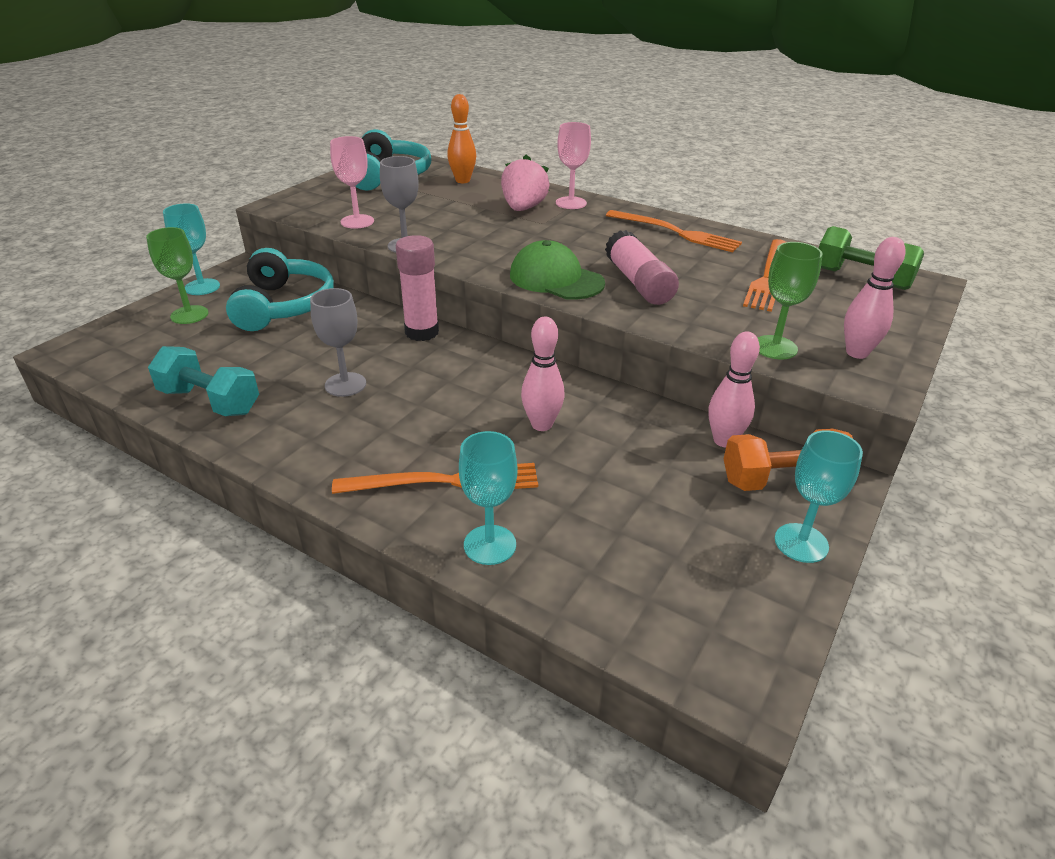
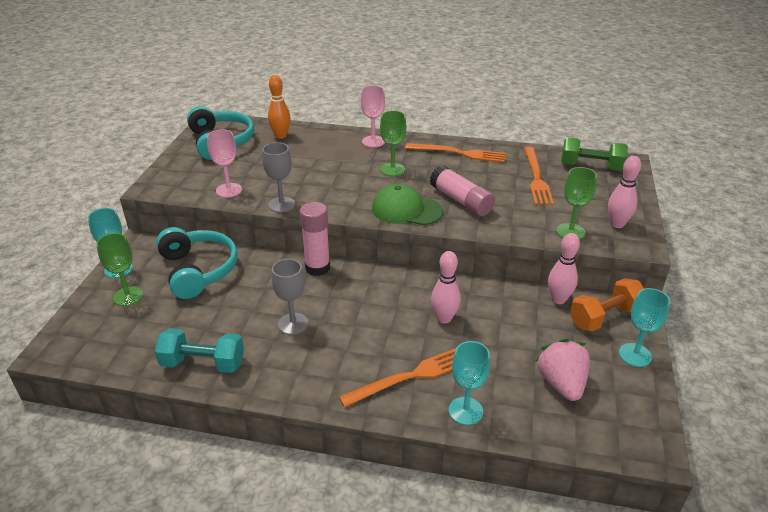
camera: 20 degrees left, 0 degrees up
pink strawberry [501,154,550,211] -> pink strawberry moved to [536,338,590,401]
none -> green goblet [380,111,406,176]

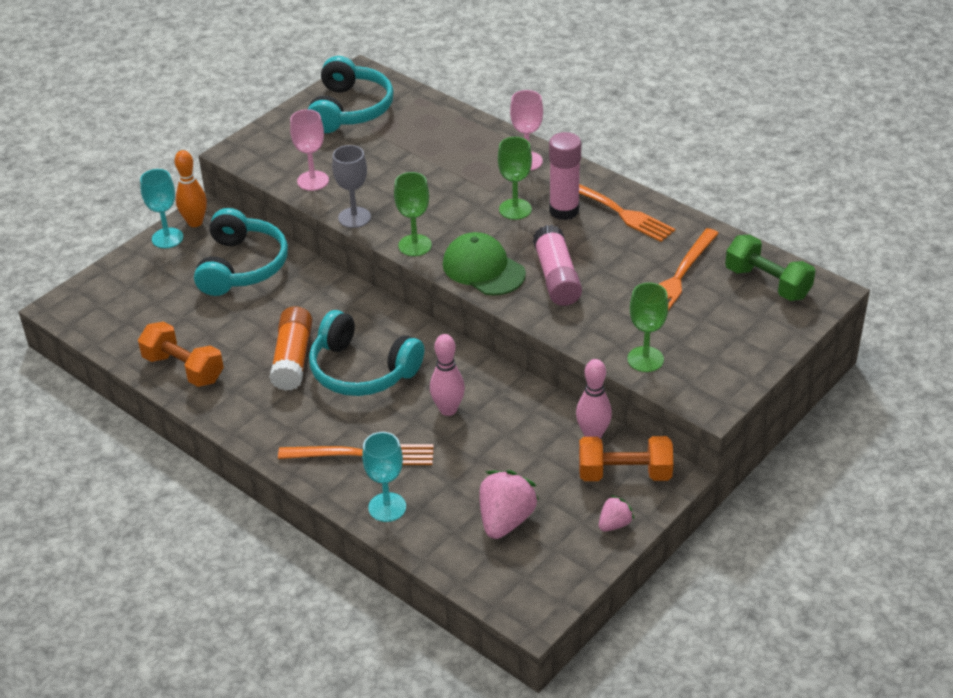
camera: 30 degrees right, 5 degrees up
green goblet [97,233,143,306] -> green goblet moved to [394,172,432,256]
turquoise dumbbell [155,328,244,373] -> orange dumbbell [138,322,224,387]
orange bowling pin [268,75,291,139] -> orange bowling pin moved to [174,150,207,227]
grey goblet [272,259,308,335] -> orange glue stick [269,306,312,391]
pink glue stick [300,202,330,276] -> pink glue stick moved to [549,132,581,220]
pink bowling pin [608,156,641,228] -> none
turquoise goblet [619,288,670,367] -> pink strawberry [599,495,634,531]
none -> turquoise headphones [309,310,424,396]

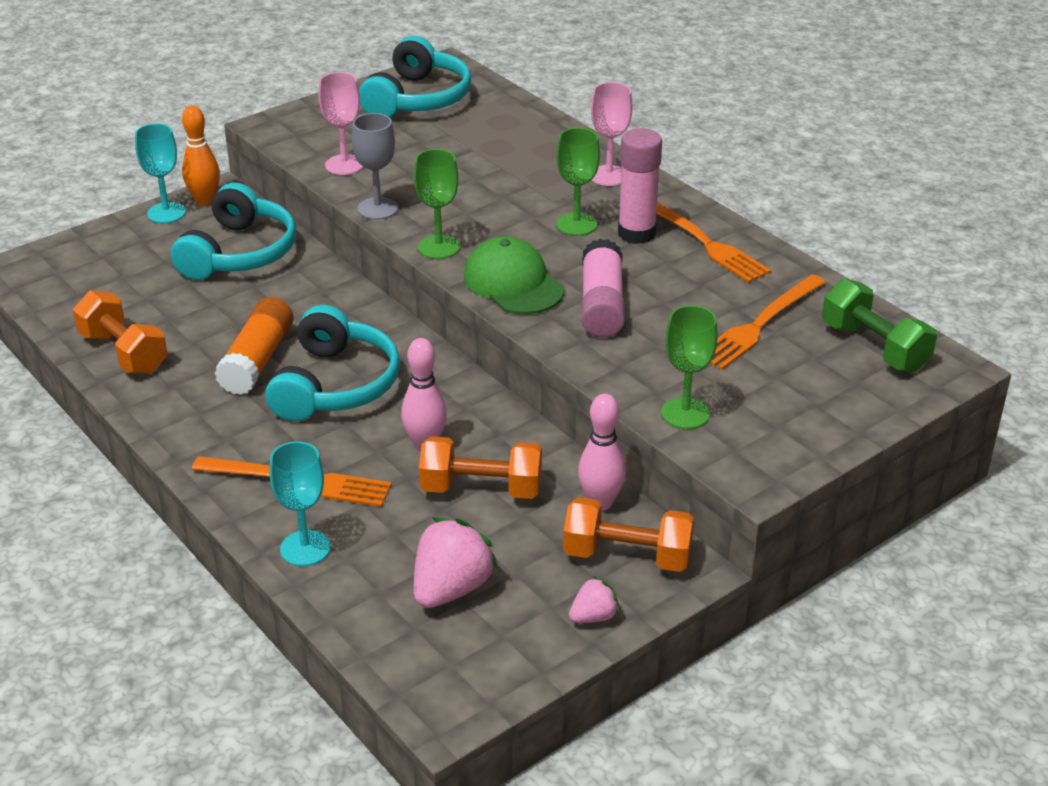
camera: 10 degrees right, 5 degrees down
turquoise headphones [309,310,424,396] -> turquoise headphones turned 120 degrees counterclockwise [265,305,400,421]
none -> orange dumbbell [419,436,542,499]

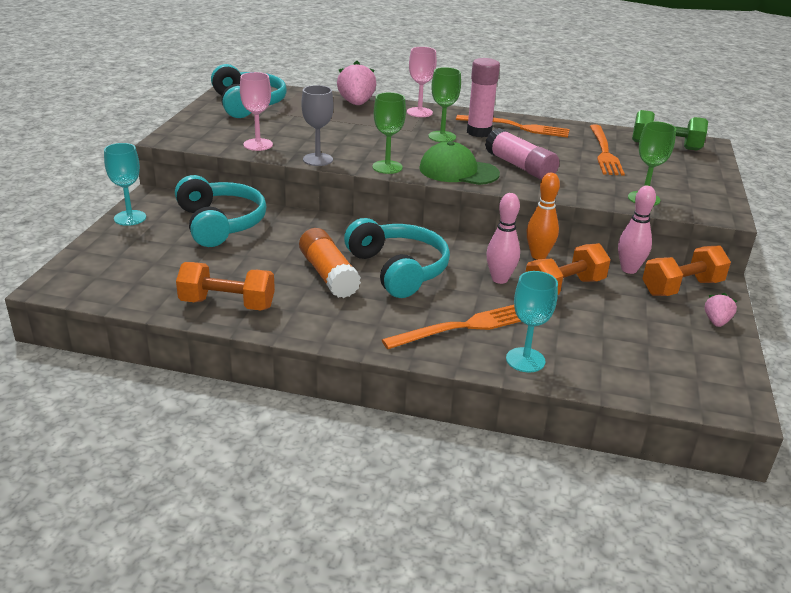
camera: 40 degrees left, 5 degrees down
orange bowling pin [182,106,220,206] -> orange bowling pin moved to [527,173,560,260]
pink strawberry [414,517,499,608] -> pink strawberry moved to [337,61,376,105]

